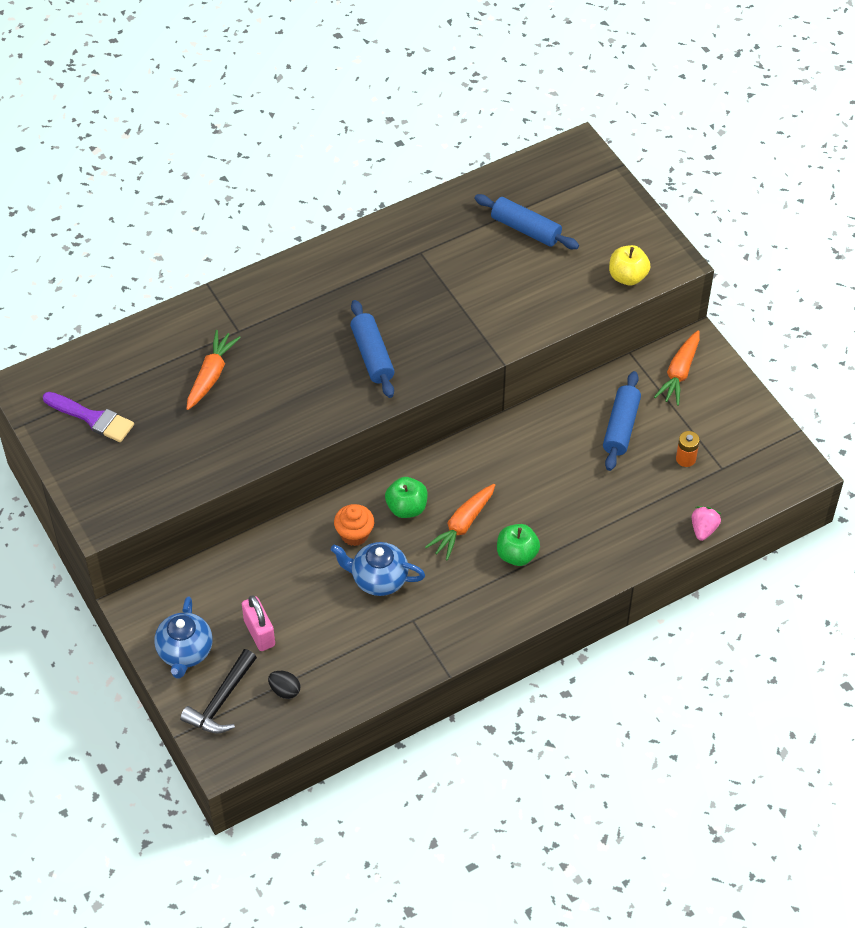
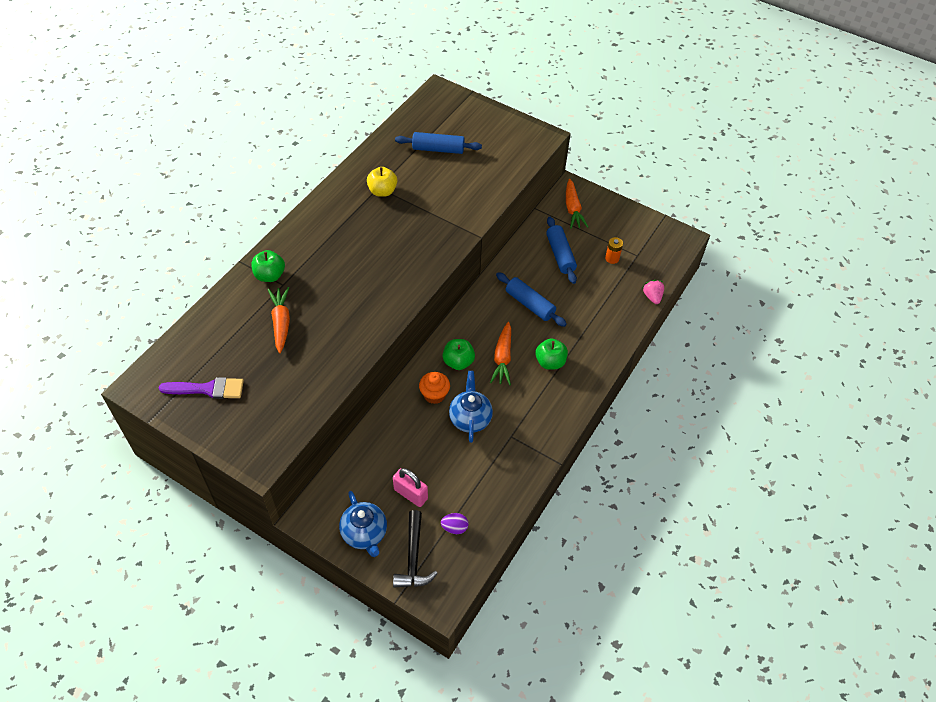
camera: 30 degrees left, 0 degrees up
black egg [268,671,301,699] -> purple egg [441,513,468,534]
blue teapot [331,542,425,596] -> blue teapot turned 105 degrees clockwise [449,371,493,443]
blue rolling pin [350,300,395,398] -> blue rolling pin moved to [496,272,567,327]
yellow apple [609,245,650,285] -> yellow apple moved to [367,167,397,197]
none -> green apple [252,250,285,282]

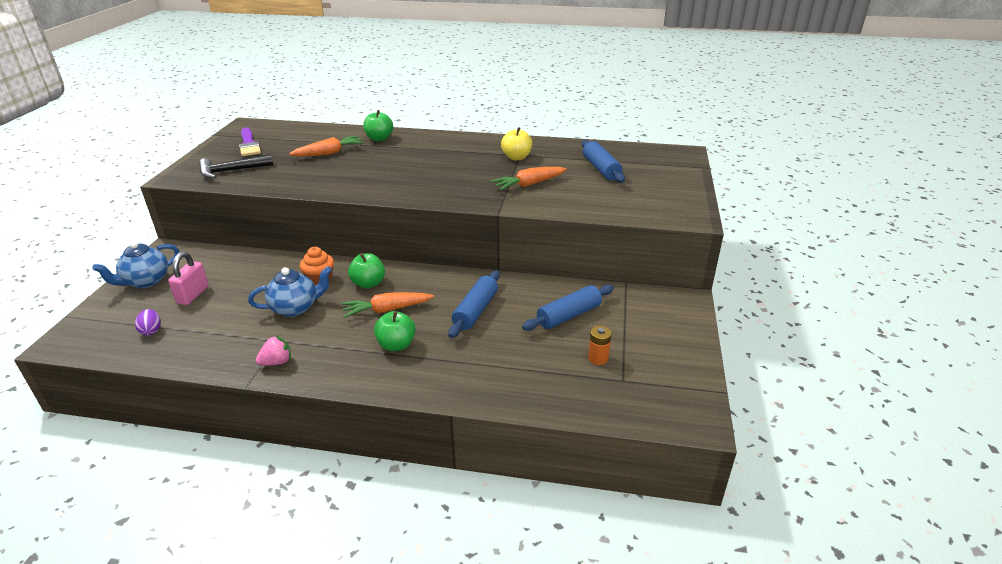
camera: 70 degrees right, 20 degrees down
black hammer [393,510,438,588] -> black hammer moved to [199,154,273,178]
orange carrot [566,179,588,229] -> orange carrot moved to [491,167,567,190]
pink strawberry [643,280,664,304] -> pink strawberry moved to [256,335,291,366]

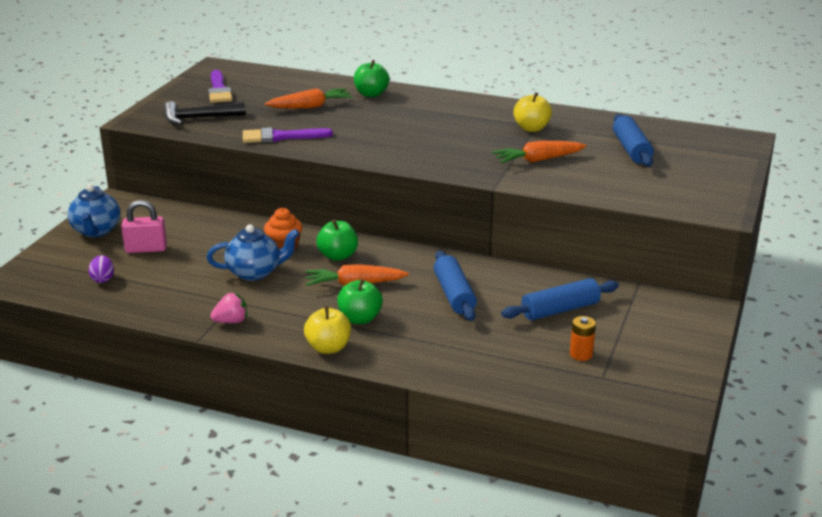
camera: 10 degrees right, 5 degrees down
blue teapot [92,241,179,288] -> blue teapot turned 60 degrees counterclockwise [67,184,121,237]
pink padlock [168,252,209,305] -> pink padlock turned 60 degrees clockwise [121,200,167,253]
blue rolling pin [448,270,500,338] -> blue rolling pin turned 45 degrees counterclockwise [434,250,477,321]
none -> purple brush [243,127,333,143]
none -> yellow apple [304,306,351,354]

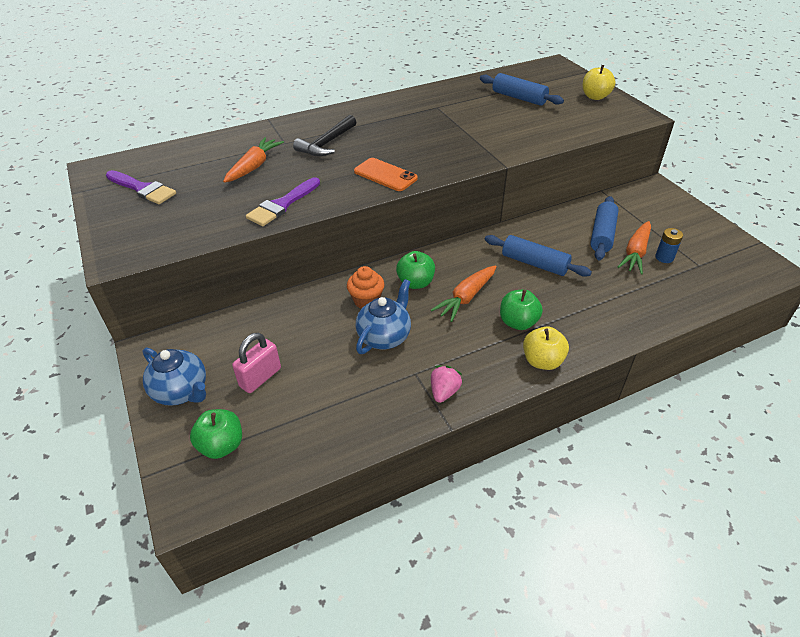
camera: 45 degrees left, 15 degrees up
purple egg [88,255,114,283] -> none
black hammer [164,101,246,125] -> black hammer moved to [293,115,356,156]
green apple [354,60,389,97] -> green apple moved to [190,409,242,459]
orange carrot [492,141,587,163] -> orange carrot moved to [618,221,651,274]
yellow apple [513,92,552,132] -> yellow apple moved to [583,65,615,100]
orange battery [570,316,596,361] -> blue battery [655,228,683,263]
none -> orange phone [354,158,418,191]

